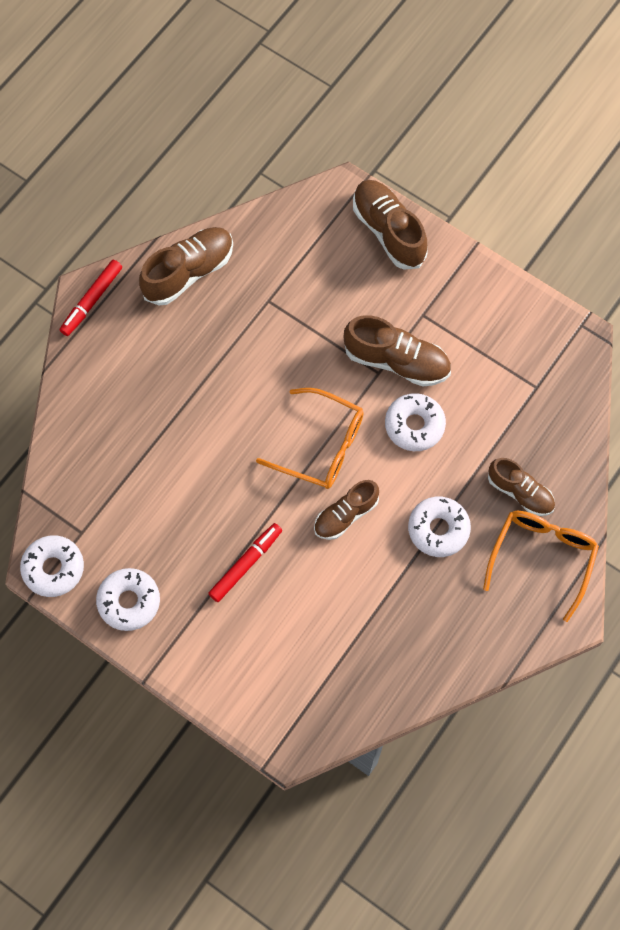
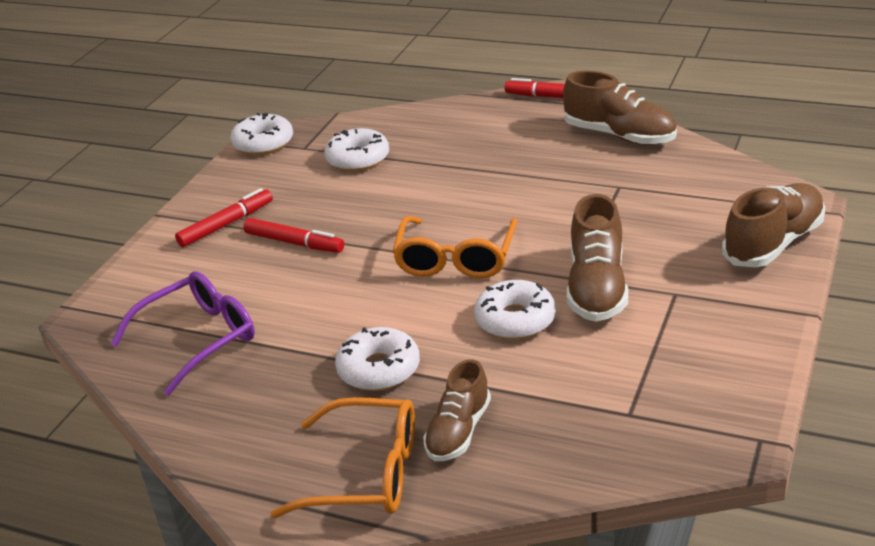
camera: 80 degrees right, 35 degrees down
white donut [96,568,160,631] -> white donut moved to [324,128,389,172]
brown shoe [314,480,379,540] -> none
none -> purple glasses [110,271,255,396]
none -> red marker [175,188,273,247]

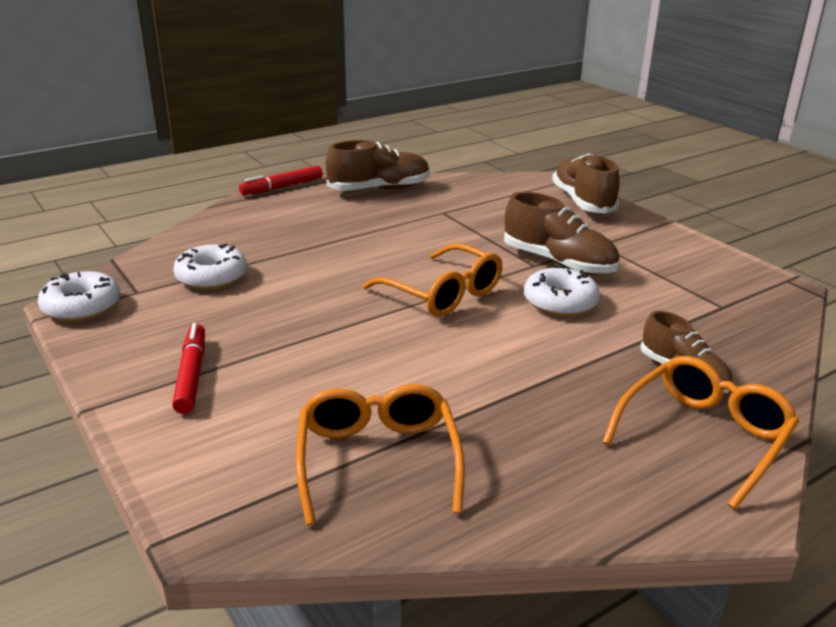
camera: 60 degrees left, 5 degrees down
purple glasses [110,271,255,396] -> orange glasses [296,384,465,525]
red marker [243,218,344,253] -> none
white donut [335,327,420,391] -> none

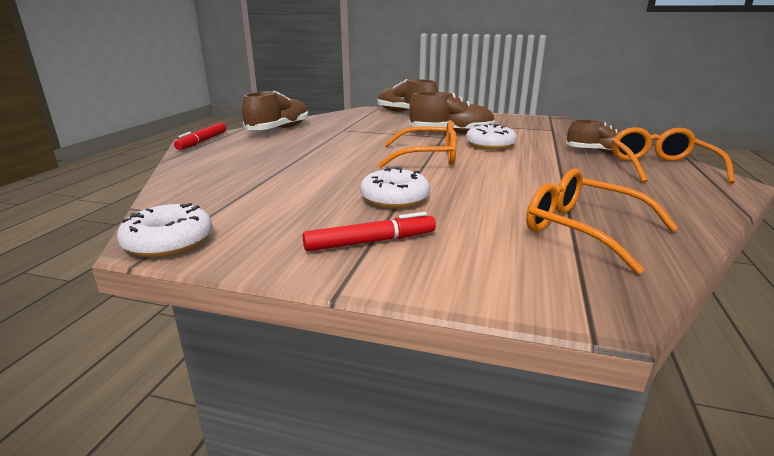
camera: 40 degrees left, 5 degrees down
red marker [172,323,205,414] -> red marker turned 120 degrees clockwise [303,212,436,252]
white donut [173,244,247,290] -> white donut moved to [360,167,430,208]

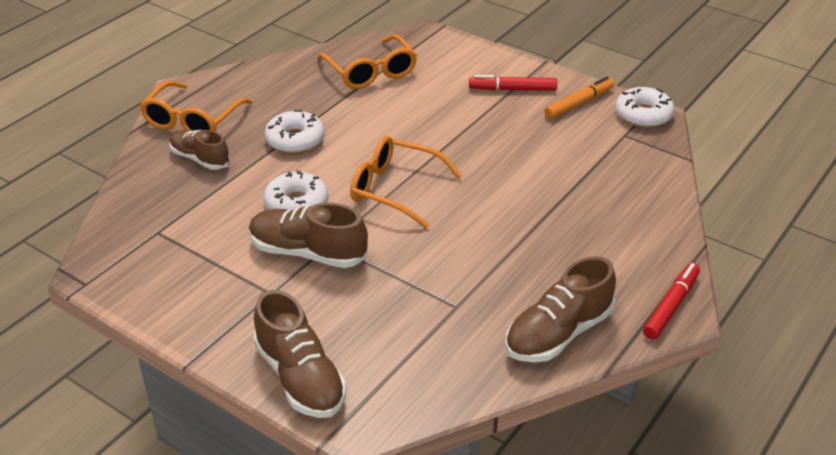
camera: 160 degrees left, 15 degrees up
white donut [360,167,430,208] -> white donut moved to [265,109,325,153]
none -> orange marker [545,76,614,119]

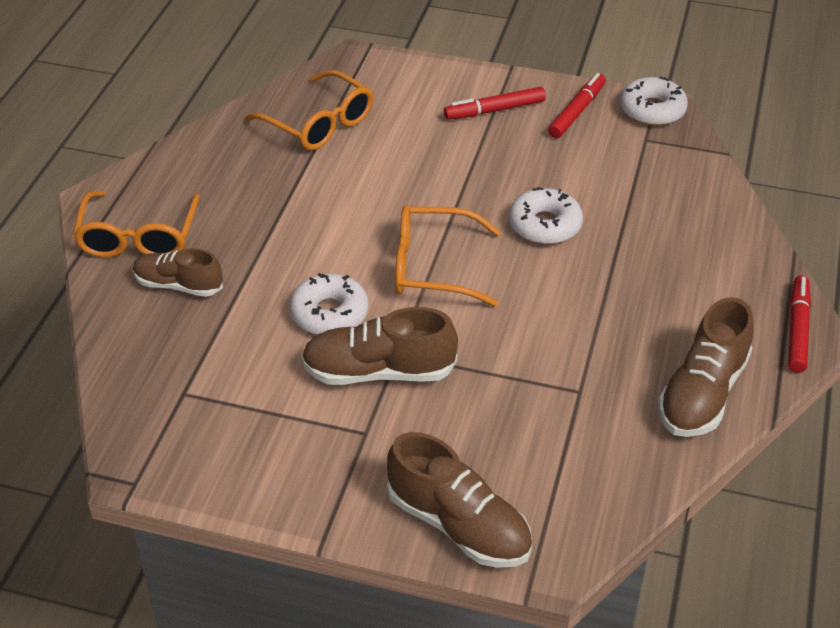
camera: 20 degrees left, 5 degrees up
white donut [265,109,325,153] -> white donut moved to [509,187,583,244]
orange marker [545,76,614,119] -> red marker [548,73,606,138]

